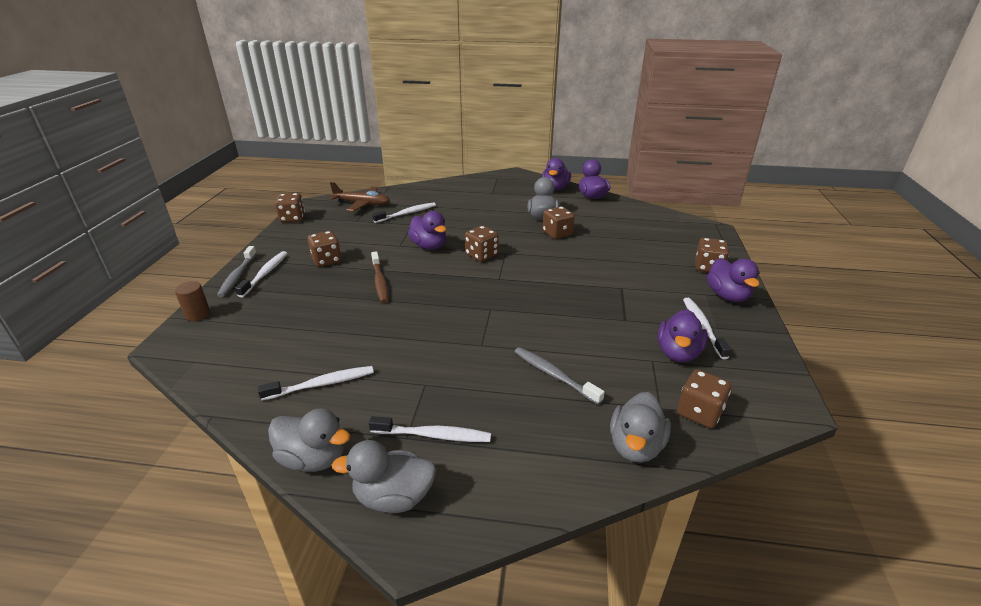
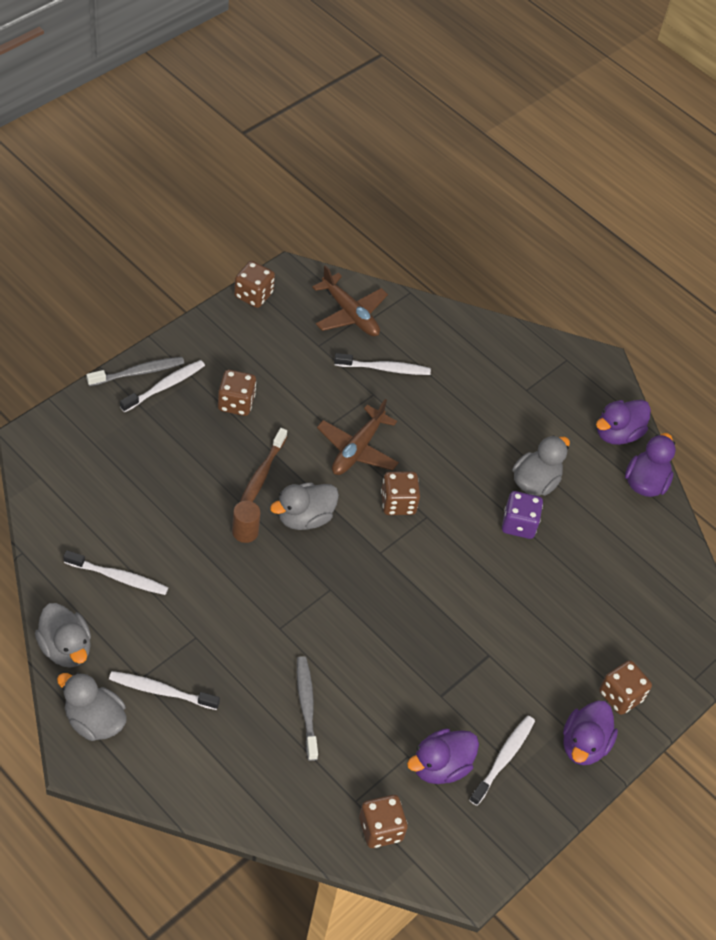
camera: 30 degrees right, 20 degrees up
brown cylinder [175,281,210,321] -> brown cylinder moved to [232,501,260,543]
grey toothbrush [217,246,257,297] -> grey toothbrush turned 150 degrees counterclockwise [86,357,184,386]
white toothbrush [369,416,491,442] -> white toothbrush turned 150 degrees clockwise [109,671,220,710]
purple duck [408,211,447,250] -> brown plane [317,399,399,475]
brown dice [543,206,575,239] -> purple dice [502,491,543,539]
grey duck [610,392,671,463] -> grey duck moved to [270,482,339,530]

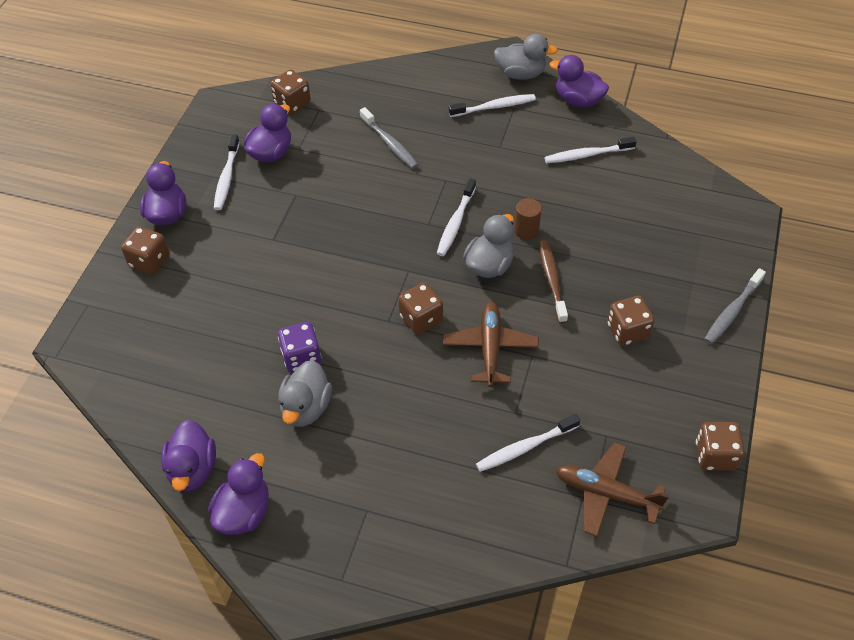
camera: 160 degrees right, 0 degrees up
grey duck [35,603,91,668] -> purple duck [549,55,609,107]
white toothbrush [120,360,205,413] -> white toothbrush moved to [437,178,476,256]

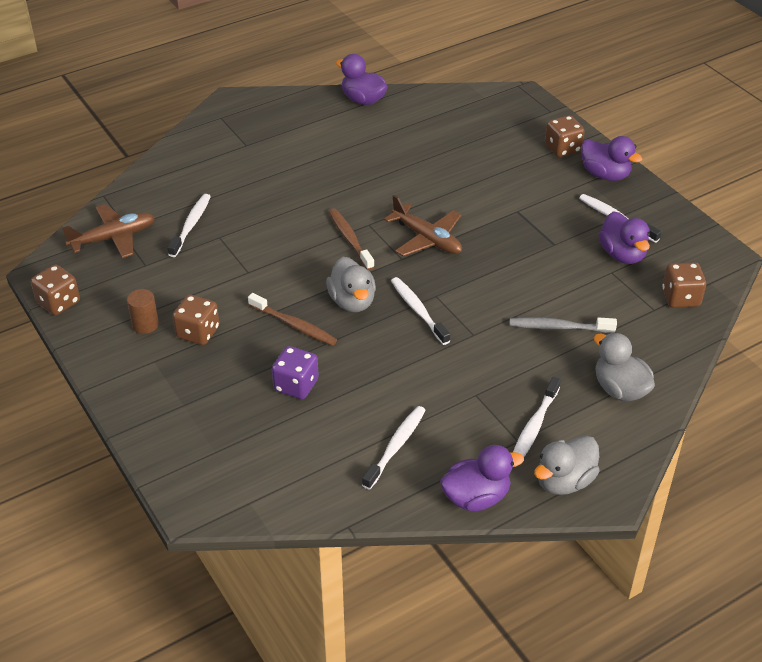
camera: 130 degrees right, 10 degrees down
purple duck [208,453,269,535] -> none
purple dice [278,322,321,373] -> purple dice moved to [272,346,319,399]
grey duck [278,360,332,427] -> grey duck moved to [594,333,655,401]
brown dice [398,282,443,335] -> brown toothbrush [329,208,375,270]
brown plane [443,302,539,387] -> brown plane moved to [384,195,462,256]
brown cylinder [514,198,542,240] -> brown cylinder moved to [127,289,159,334]
grey toothbrush [704,268,766,344] -> none

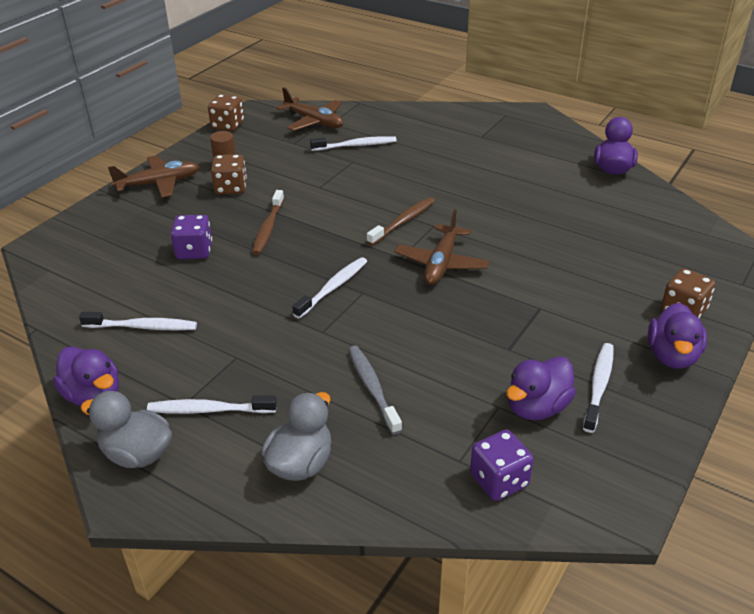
camera: 65 degrees right, 5 degrees down
grey duck [326,257,376,312] -> none
brown dice [662,262,706,308] -> purple dice [470,430,534,501]
none -> brown plane [108,155,199,198]

